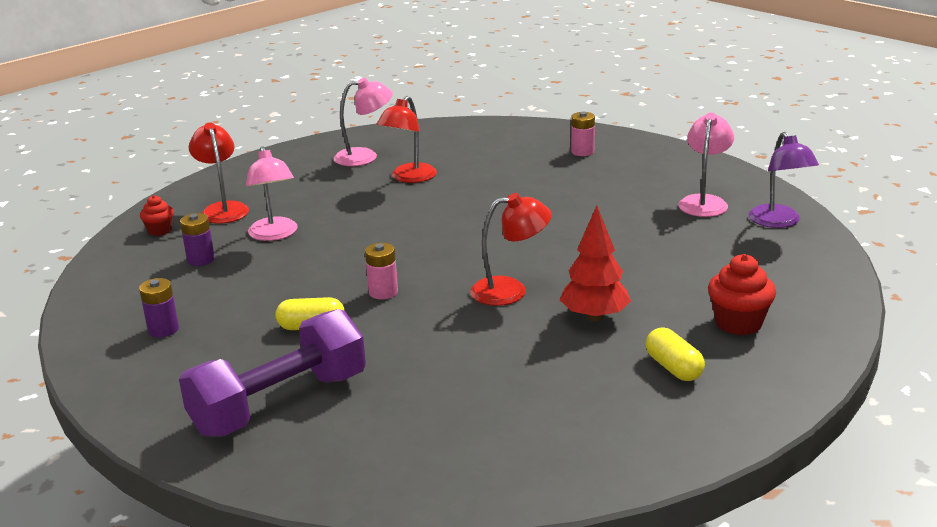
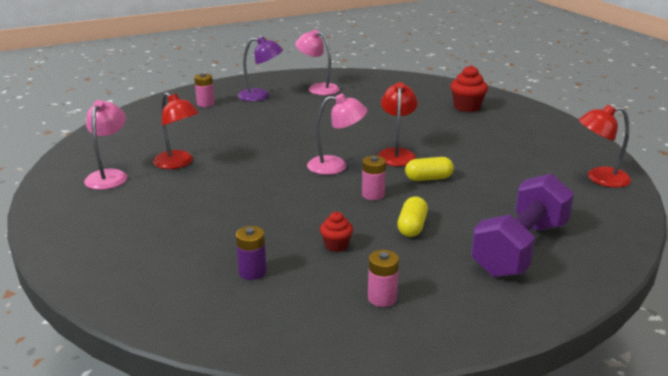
camera: 75 degrees left, 0 degrees up
purple battery [139,278,179,338] -> pink battery [368,250,399,307]
red cupcake [140,195,174,236] -> red cupcake moved to [320,212,353,252]
purple dumbbell [179,309,366,437] -> purple dumbbell turned 60 degrees clockwise [471,173,574,278]
red lamp [189,122,249,224] -> red lamp moved to [579,104,631,187]
pink lamp [246,146,298,241] -> pink lamp moved to [307,94,367,175]
red tree [560,206,631,322] -> none
yellow capsule [646,328,705,381] -> yellow capsule moved to [405,157,454,181]
purple lamp [749,132,819,228] -> purple lamp moved to [238,36,283,101]

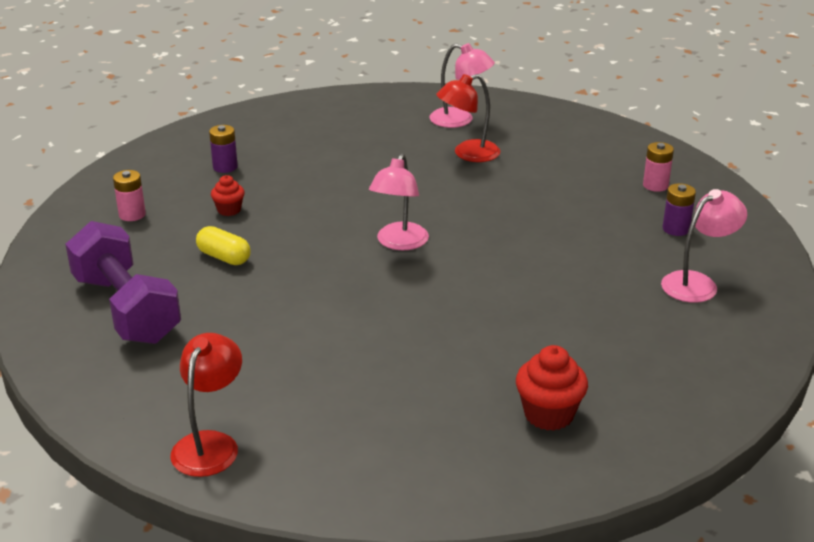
camera: 110 degrees right, 5 degrees up
purple lamp [238,36,283,101] -> purple battery [663,183,696,236]
pink battery [362,156,386,200] -> none
red lamp [377,82,418,166] -> none
yellow capsule [405,157,454,181] -> none

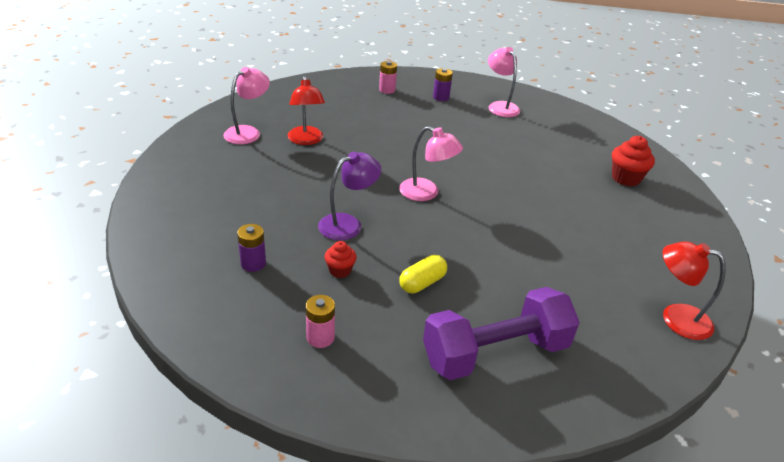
camera: 80 degrees left, 5 degrees up
none -> purple lamp [318,152,381,240]

